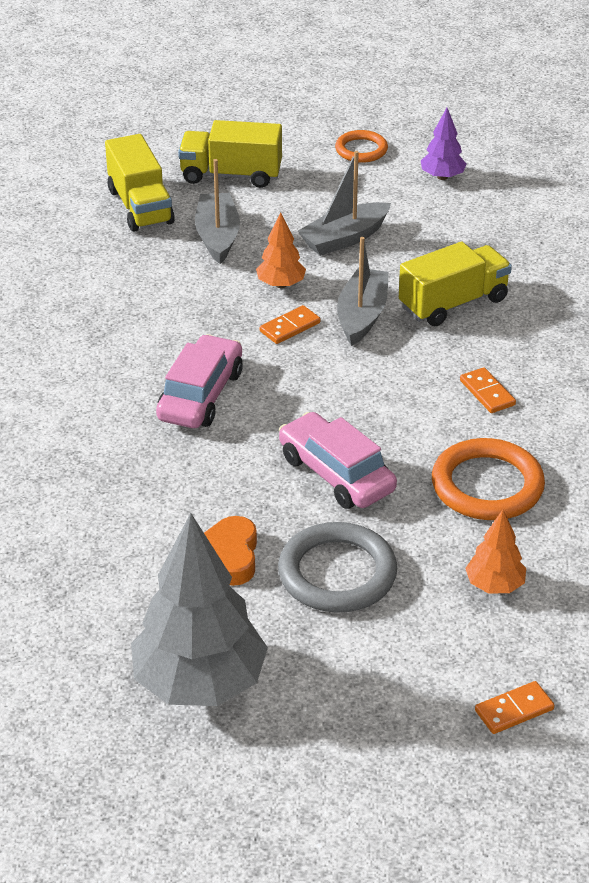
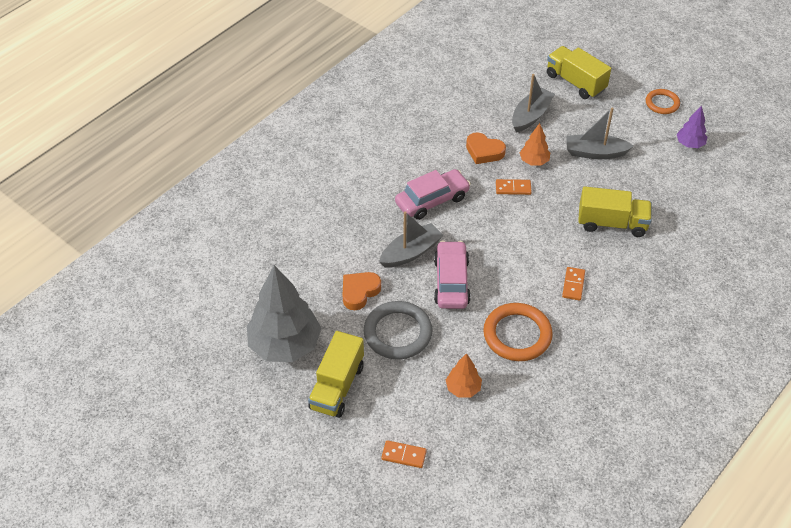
camera: 40 degrees right, 10 degrees up
yellow truck [105,134,175,232] -> yellow truck moved to [308,331,364,418]
grey boat [337,237,389,346] -> grey boat moved to [379,211,444,268]
none -> orange heart [466,133,506,164]

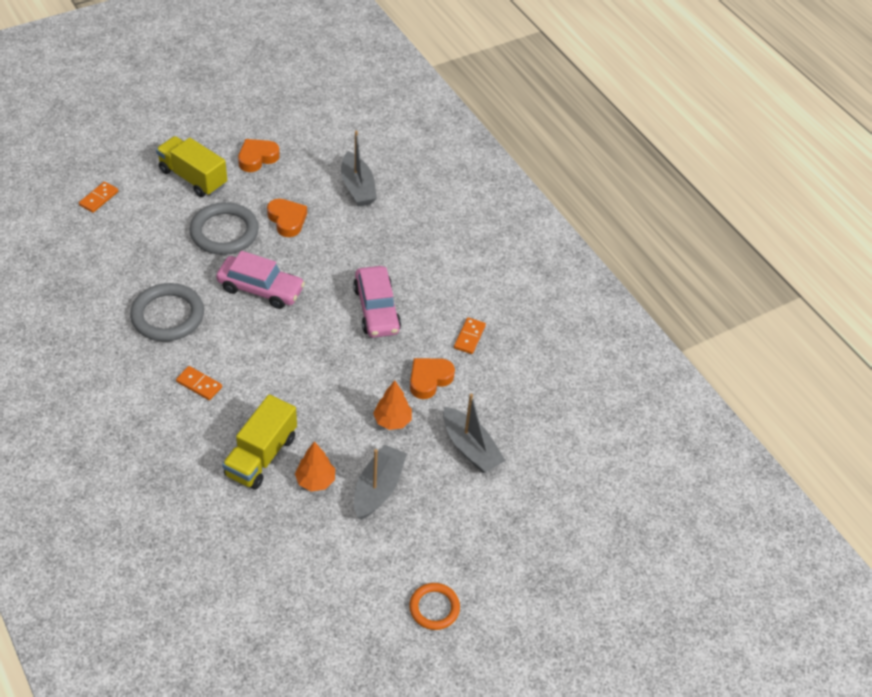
camera: 105 degrees right, 0 degrees up
grey tree [247,265,322,362] -> orange heart [238,139,280,172]
grey boat [379,211,444,268] -> grey boat moved to [341,131,377,207]
orange tree [446,353,482,398] -> orange tree moved to [295,441,335,491]
orange ring [483,303,553,361] -> grey ring [130,283,204,341]
orange domino [496,179,532,195] -> orange domino moved to [454,317,486,354]
yellow truck [547,46,611,99] -> none
purple tree [677,105,707,148] -> none

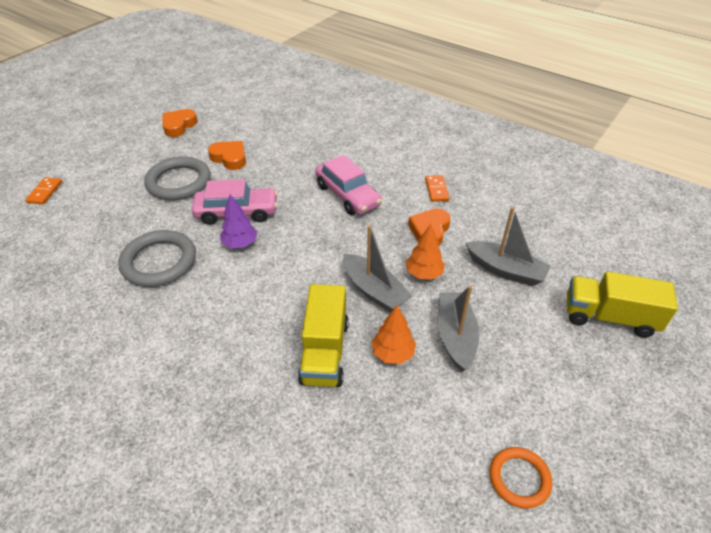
camera: 20 degrees left, 5 degrees down
yellow truck [156,136,227,197] -> yellow truck moved to [567,271,678,338]
orange domino [176,366,222,400] -> none
grey boat [341,131,377,207] -> grey boat moved to [343,225,412,313]
orange ring [409,583,460,630] -> orange ring moved to [489,447,552,508]
none -> purple tree [220,194,257,248]

